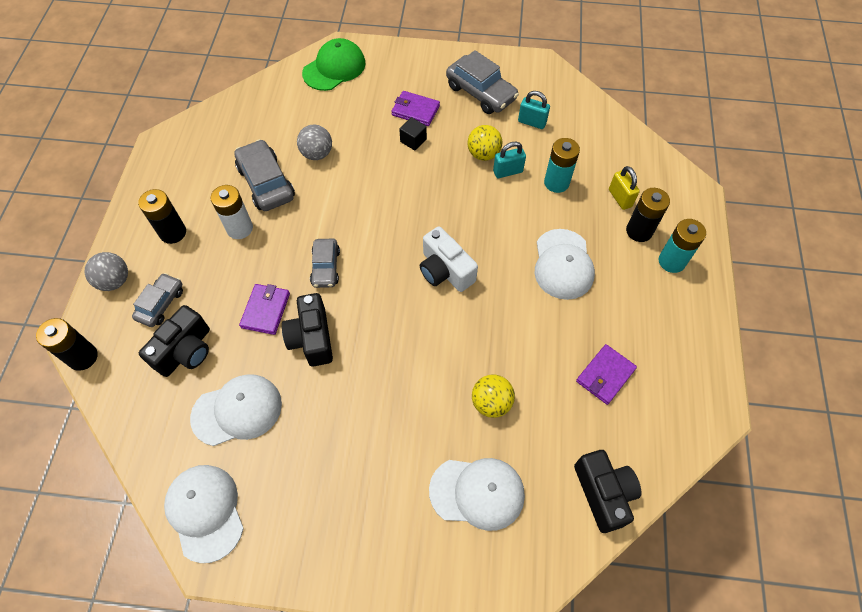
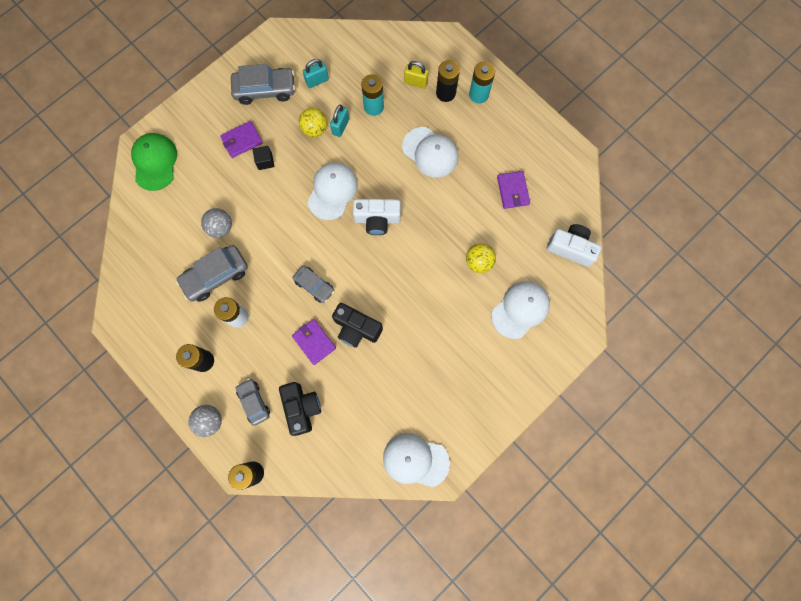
camera: 50 degrees left, 15 degrees up
white cap [190,374,282,446] -> white cap moved to [308,162,358,220]
grey car [234,139,295,211] -> grey car turned 45 degrees counterclockwise [176,245,248,302]
black camera [574,450,641,533] -> white camera [547,224,601,267]

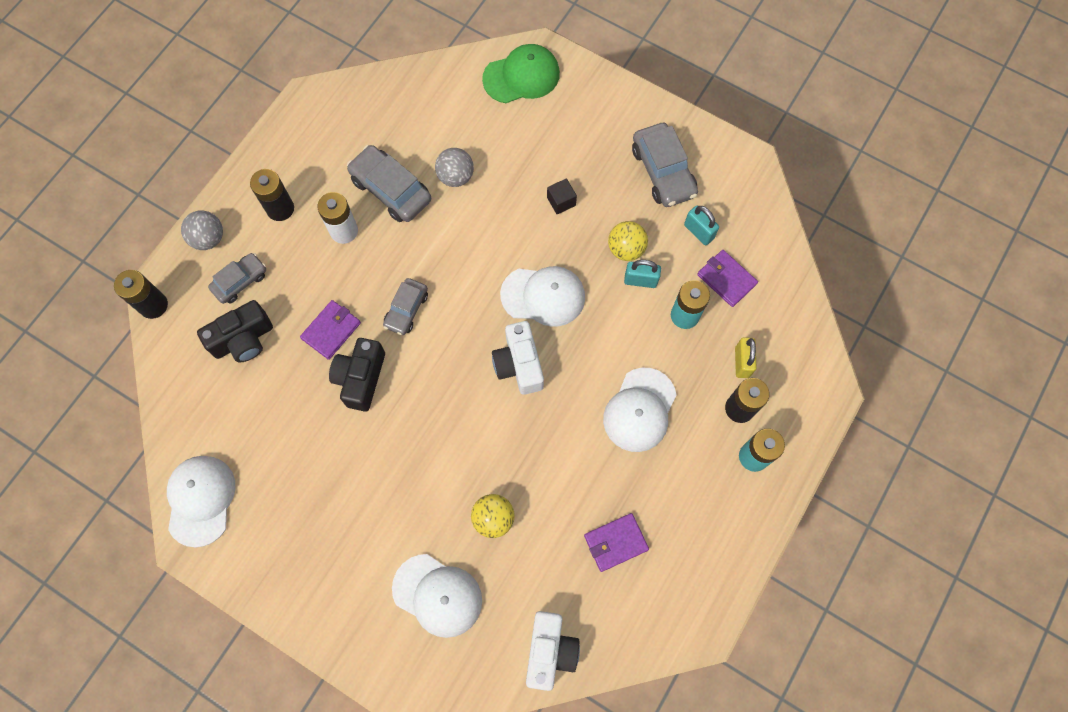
camera: 75 degrees right, 5 degrees down
purple wallet [220,121,263,158] -> purple wallet moved to [697,250,758,307]

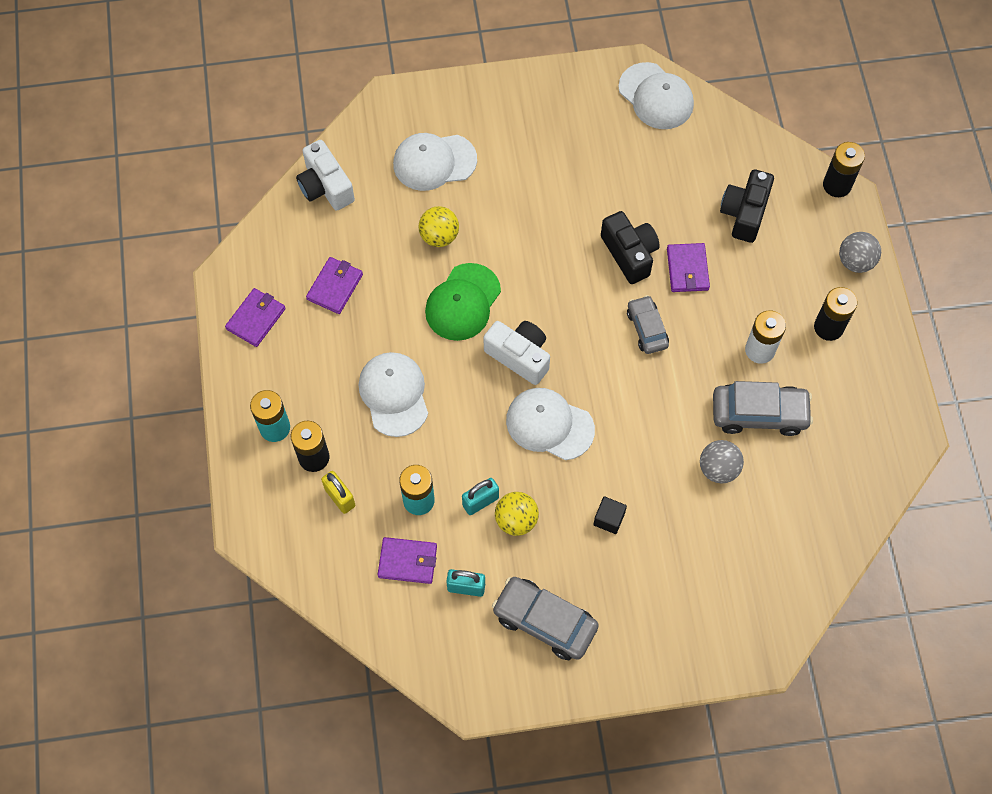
camera: 140 degrees right, 5 degrees down
grey car [208,253,266,304] -> none
green cap [482,44,560,103] -> green cap moved to [425,263,501,341]
white cap [500,266,585,327] -> white cap turned 60 degrees clockwise [506,388,595,460]
none -> purple wallet [225,288,286,347]

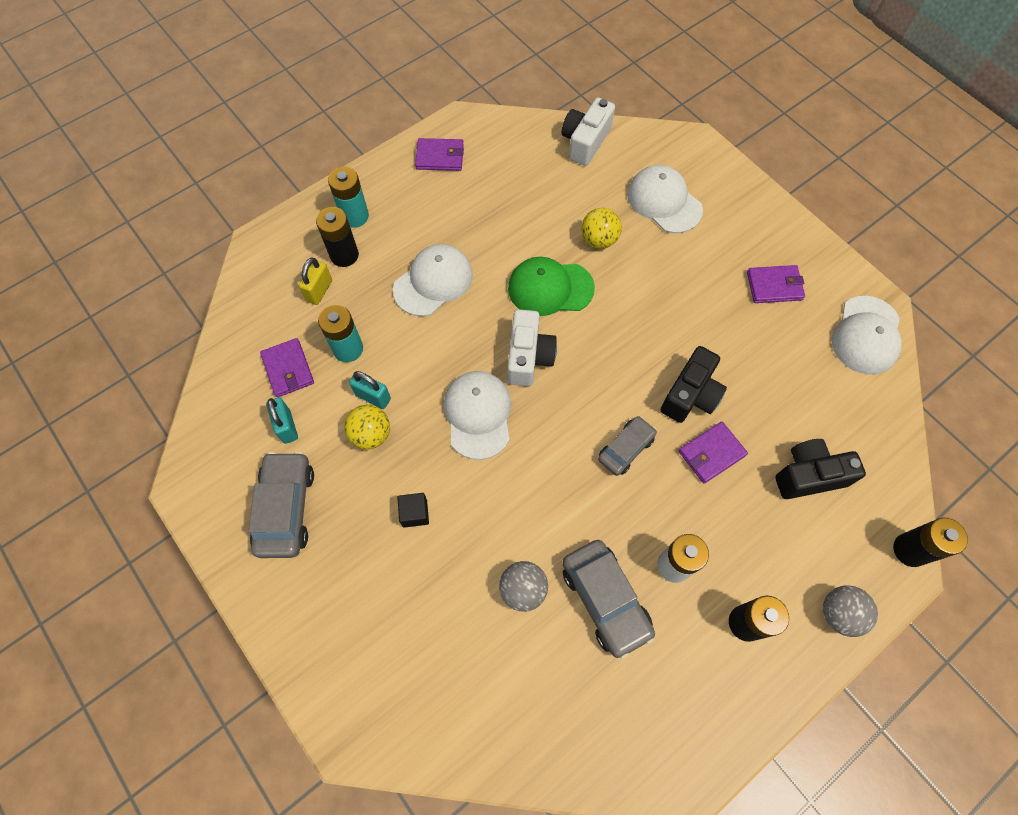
camera: 60 degrees right, 0 degrees up
purple wallet [306,257,363,314] -> purple wallet moved to [747,265,805,303]

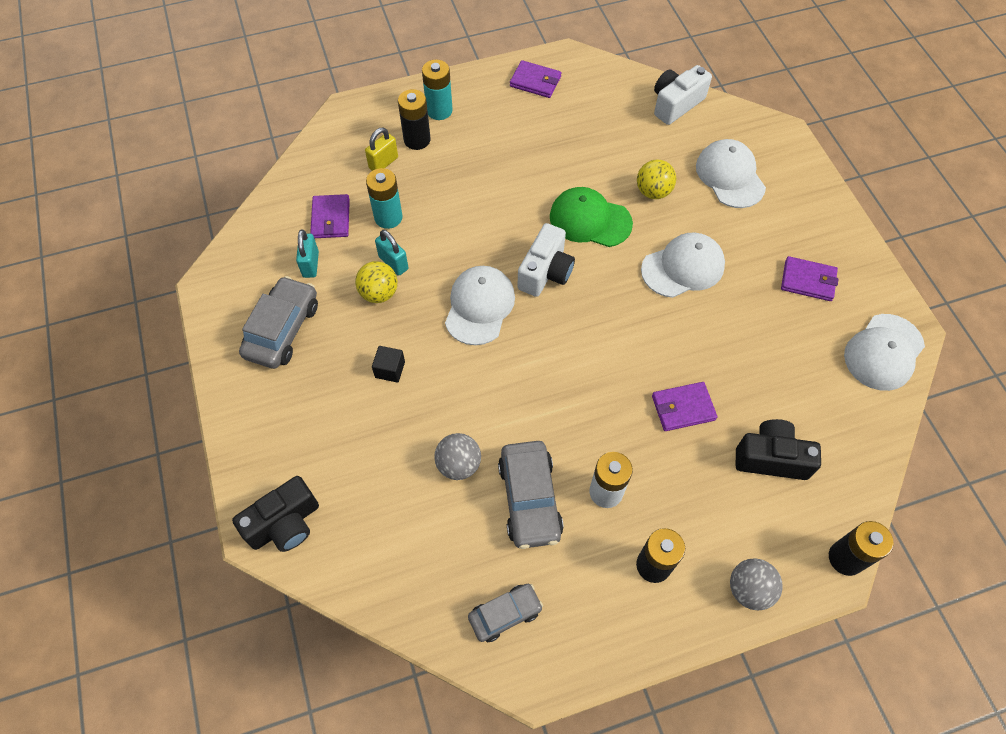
camera: 20 degrees right, 5 degrees down
white cap [393,244,473,316] -> white cap moved to [641,233,725,298]
grey car [598,416,657,476] -> grey car moved to [468,584,543,642]
black camera [661,346,727,423] -> black camera moved to [232,476,319,552]

